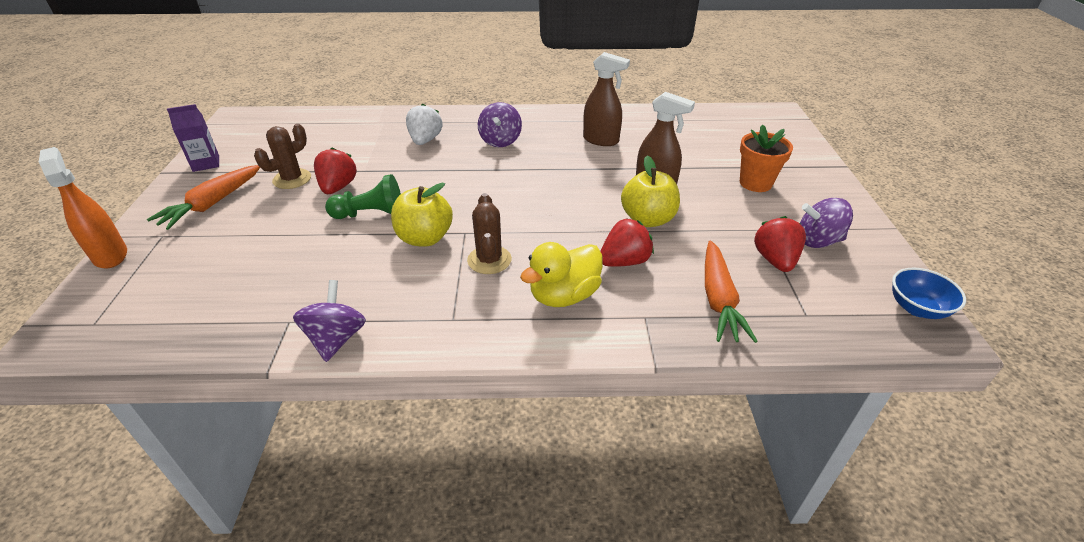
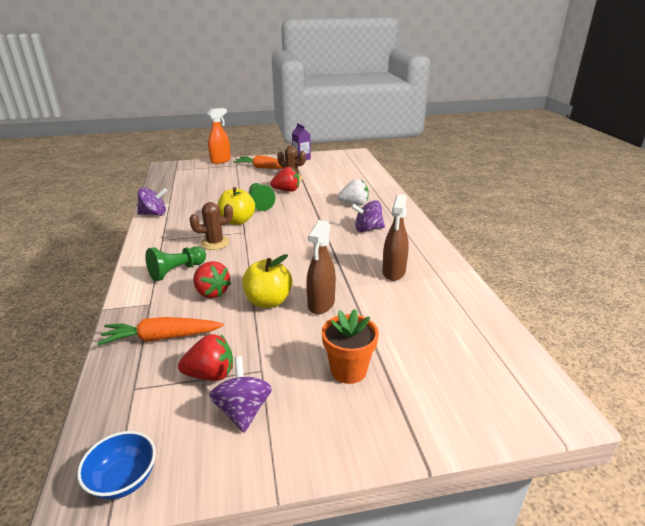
camera: 80 degrees right, 10 degrees down
yellow duck [520,242,603,307] -> green pawn [145,246,206,281]

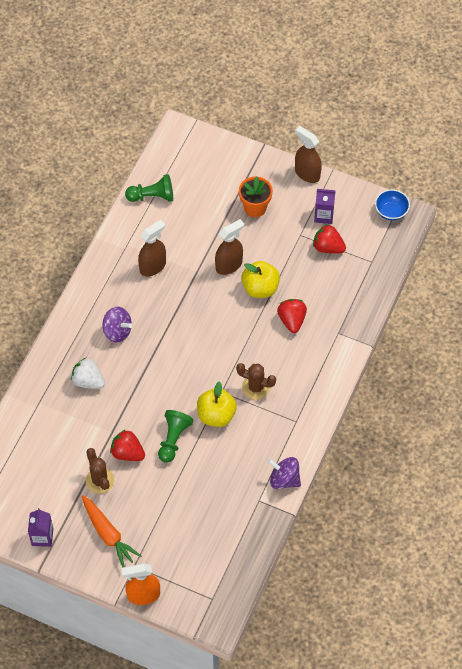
camera: 145 degrees left, 30 degrees up
orange carrot [97,317,224,345] -> none
green pawn [145,246,206,281] -> green pawn moved to [125,174,173,202]
purple spinning top [209,356,272,433] -> purple carton [314,189,336,224]
none -> brown spray bottle [295,126,322,183]

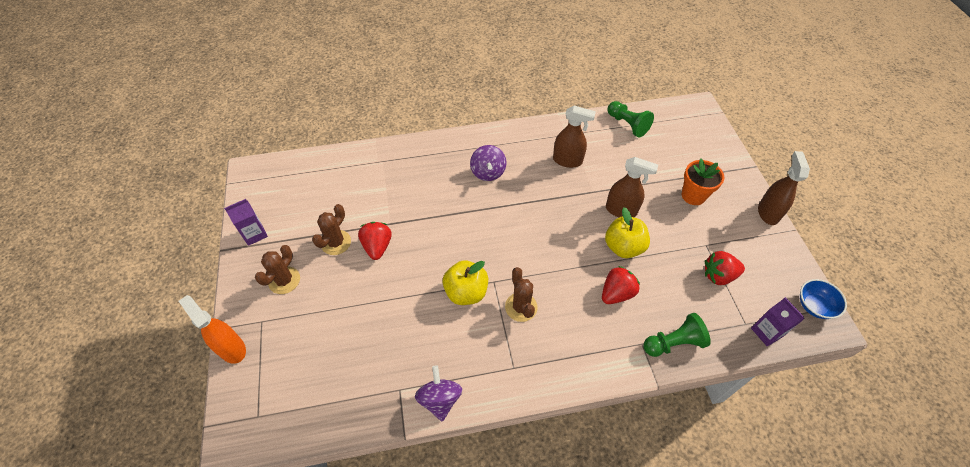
camera: 55 degrees right, 5 degrees down
white strawberry [71,358,105,389] -> none
orange carrot [81,495,141,568] -> brown cactus [255,245,300,294]
green pawn [158,410,194,463] -> green pawn moved to [643,313,711,357]
red strawberry [313,224,346,254] -> red strawberry turned 90 degrees counterclockwise [705,251,745,285]
purple carton [314,189,336,224] -> purple carton moved to [751,297,805,346]

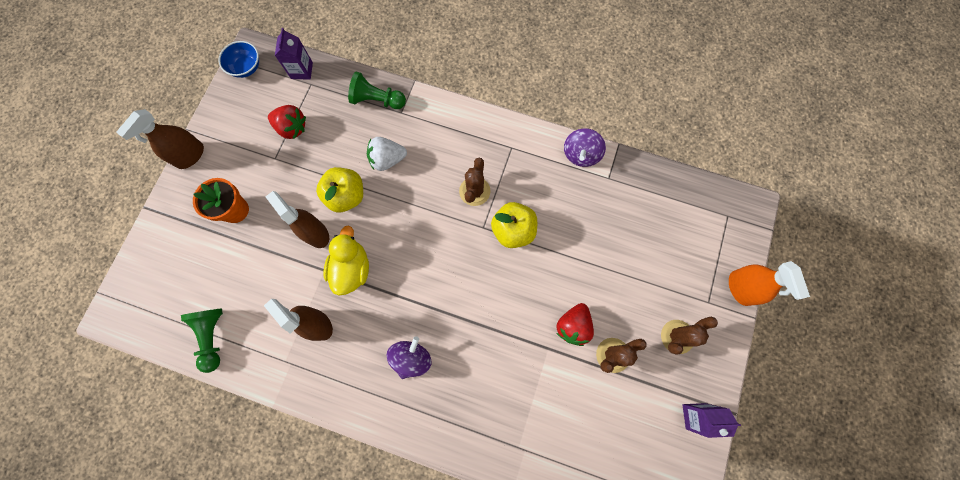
camera: 150 degrees left, 20 degrees up
red strawberry [602,266,640,304] -> white strawberry [367,137,407,171]
none -> yellow duck [323,225,369,295]

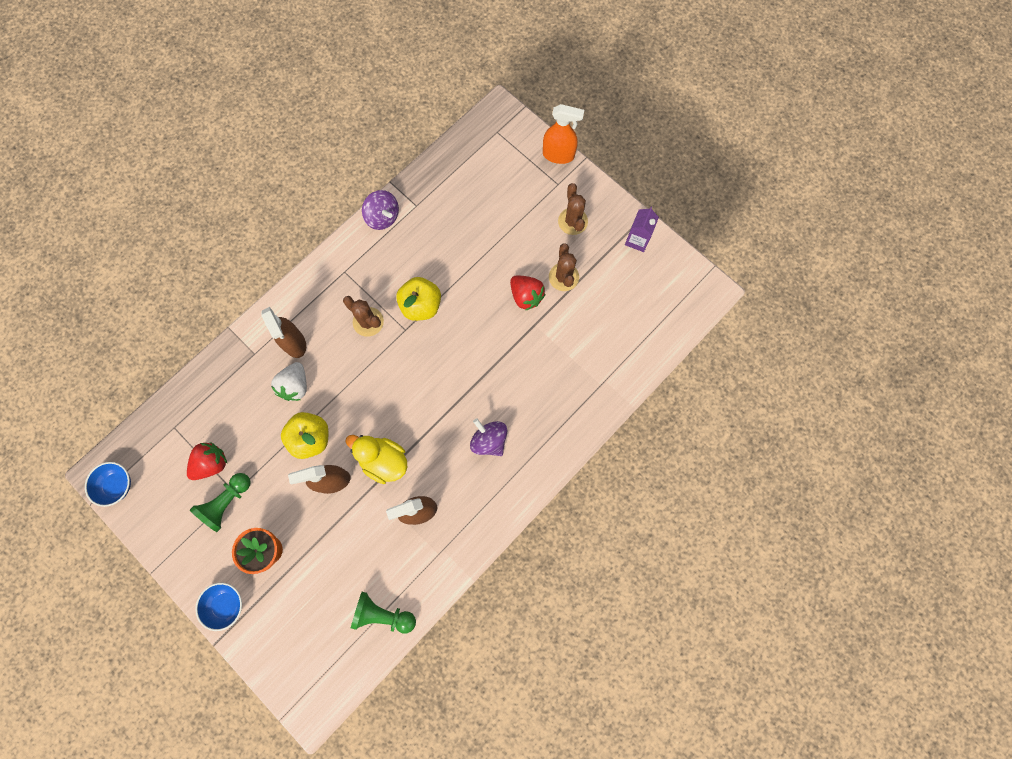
camera: 65 degrees left, 0 degrees up
brown spray bottle [116,109,204,169] -> brown spray bottle moved to [261,307,306,358]
purple carton [275,28,313,80] -> none
green pawn [348,72,406,109] -> green pawn moved to [190,473,251,532]
none -> blue bowl [195,583,242,631]

